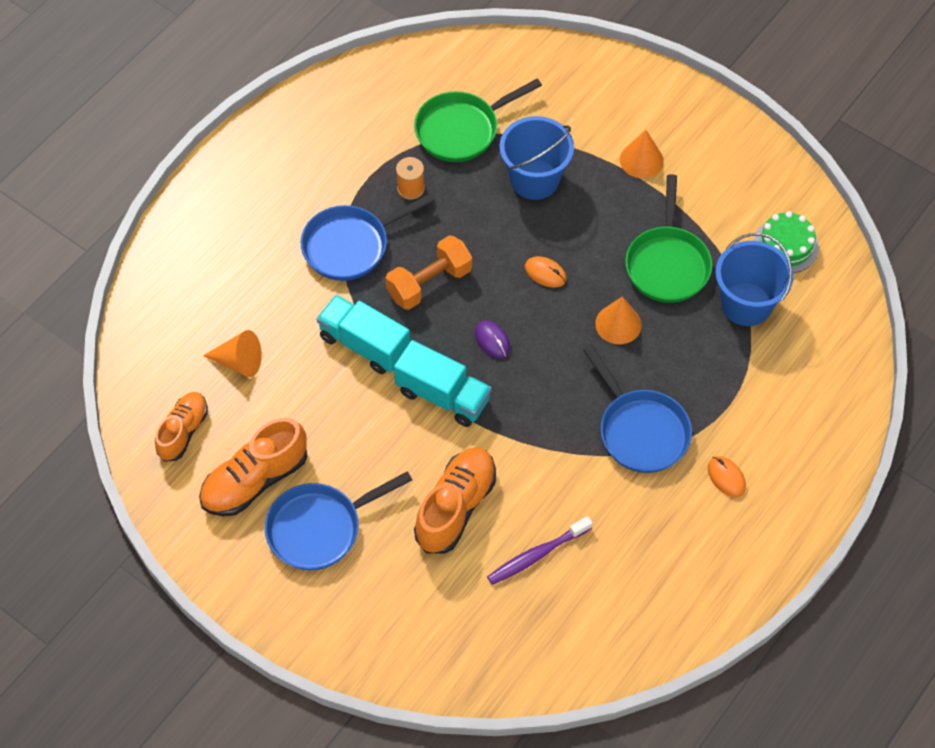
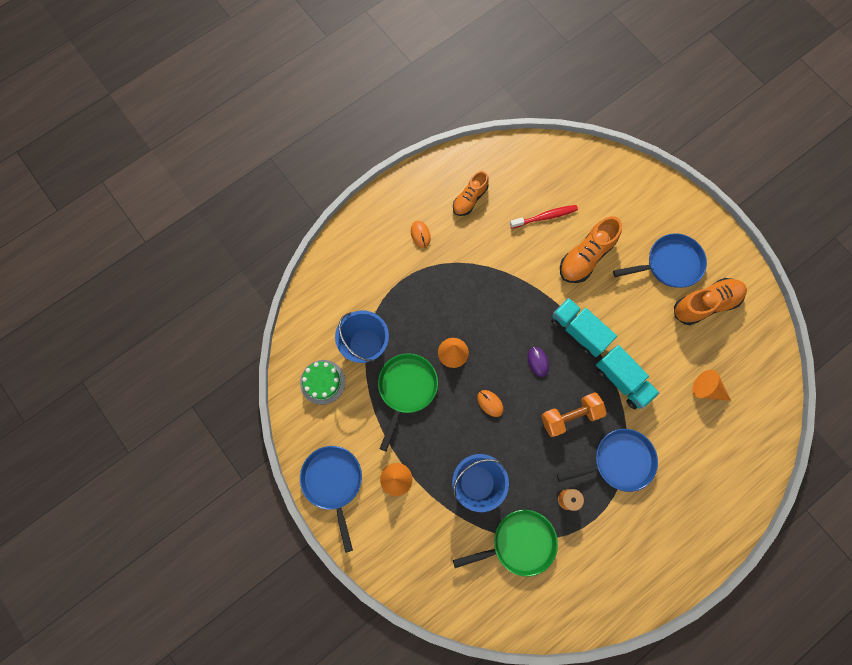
camera: 165 degrees left, 15 degrees up
orange shoe [155,392,208,462] -> orange shoe moved to [453,171,489,216]
purple toothbrush [487,516,592,585] -> red toothbrush [510,205,578,229]
blue pan [583,345,692,473] -> blue pan moved to [300,446,362,553]

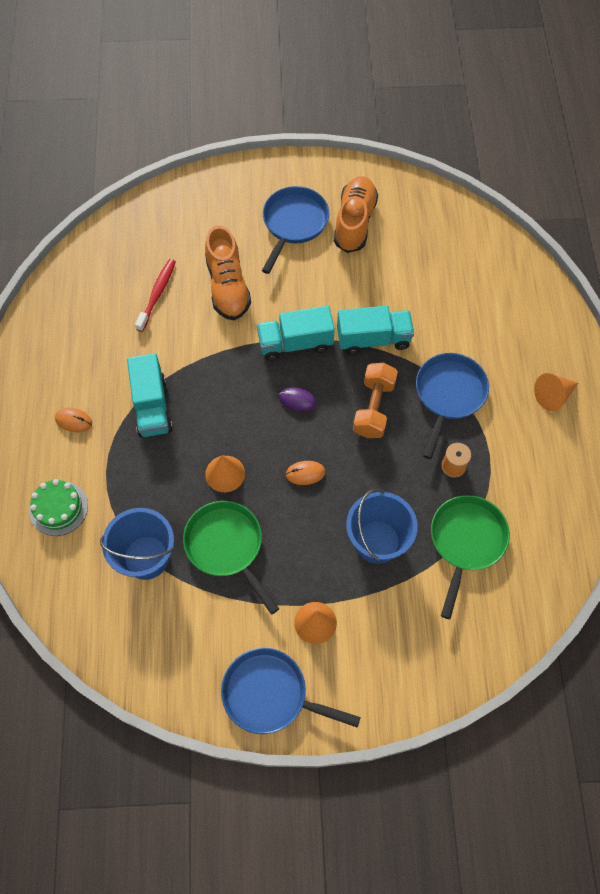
camera: 55 degrees left, 10 degrees down
green cake [300,360,345,405] -> green cake moved to [29,479,88,536]
orange shoe [453,171,489,216] -> none
orange cone [693,370,731,401] -> orange cone moved to [534,373,578,411]
none -> turquoise truck [127,353,173,437]

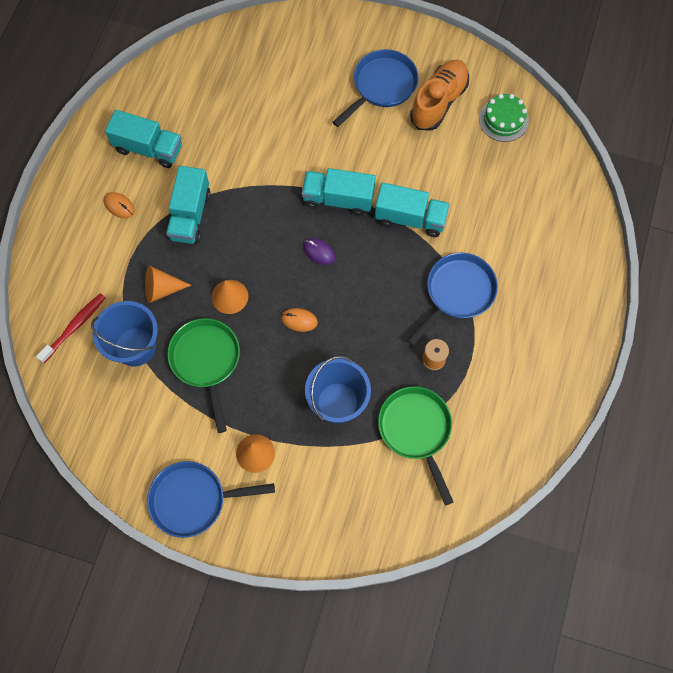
camera: 20 degrees right, 5 degrees up
green cake [29,479,88,536] -> green cake moved to [479,94,529,142]
red toothbrush [135,259,176,332] -> red toothbrush moved to [36,293,105,363]
orange shoe [205,226,251,320] -> none
blue pan [221,648,361,734] -> blue pan turned 45 degrees counterclockwise [147,461,275,538]
orange dumbbell [353,363,398,438] -> none
green pan [431,495,510,619] -> green pan turned 60 degrees counterclockwise [378,386,453,506]
orange cone [534,373,578,411] -> orange cone moved to [145,266,191,303]
none -> turquoise truck [105,110,182,168]

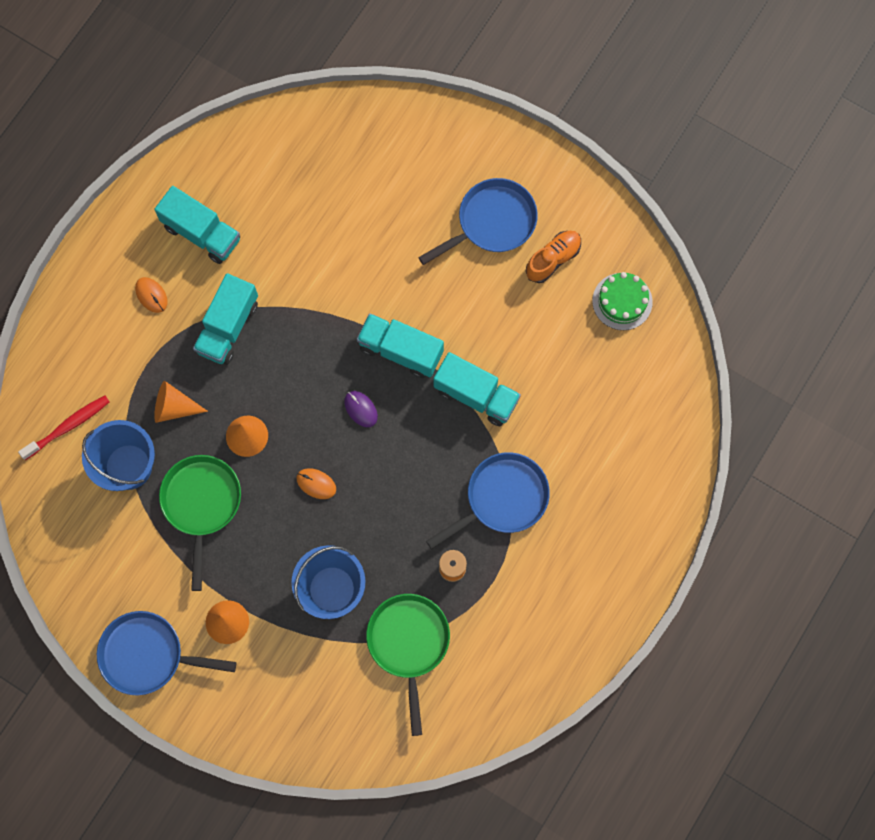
camera: 15 degrees right, 5 degrees up
orange shoe [410,59,469,131] -> orange shoe [526,231,581,283], size x0.66

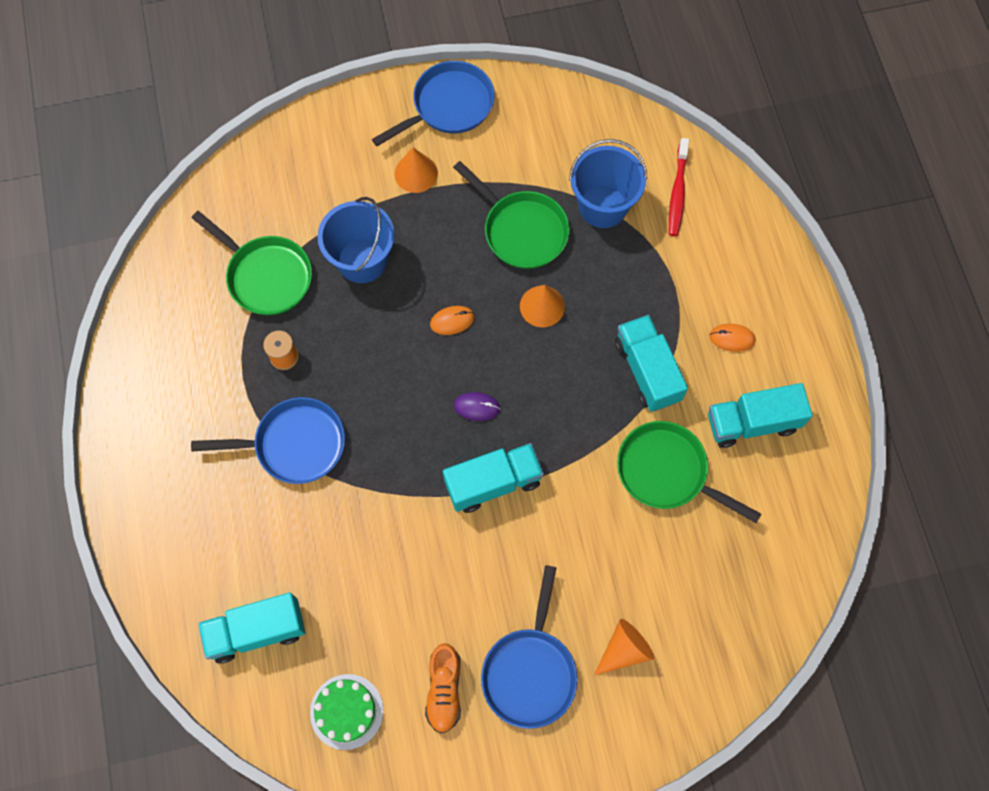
camera: 135 degrees right, 5 degrees down
orange cone [154,381,208,423] -> orange cone moved to [594,619,654,676]
blue pan [426,452,550,549] -> blue pan turned 105 degrees counterclockwise [191,397,345,484]
turquoise truck [434,352,521,426] -> turquoise truck moved to [198,593,305,663]
none -> green pan [617,421,762,523]

